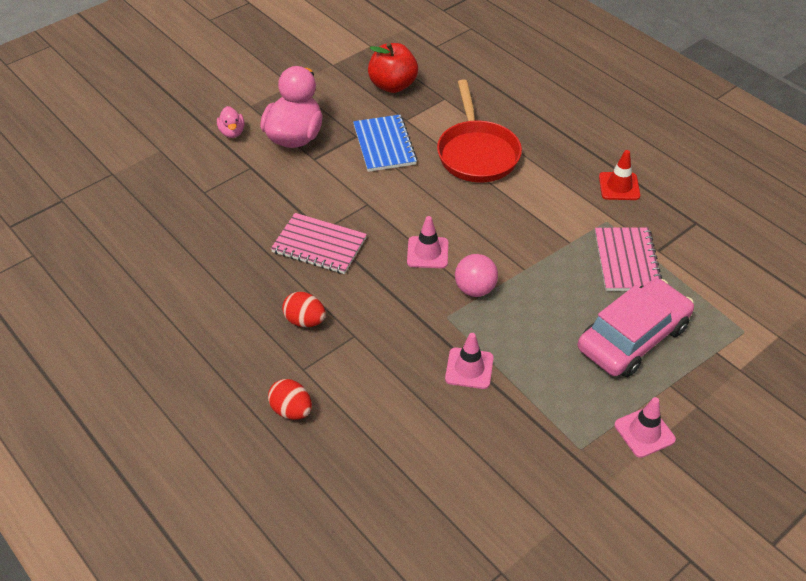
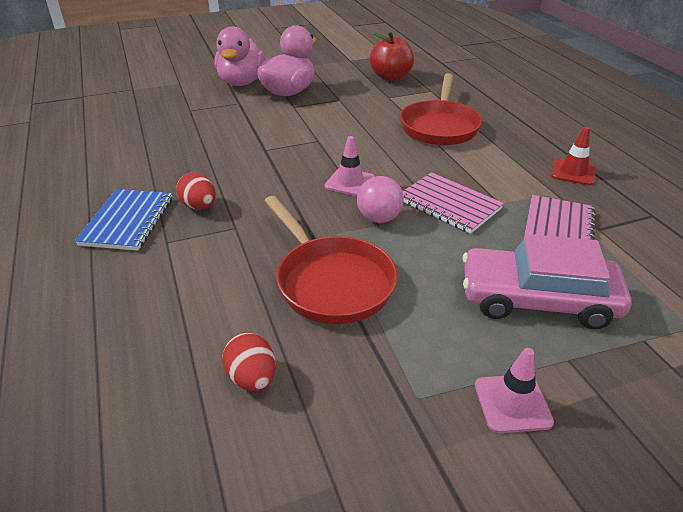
camera: 20 degrees right, 10 degrees down
pink duck [217,106,245,138] -> pink duck [215,26,266,86], size x2.12
red egg [268,379,312,420] -> red egg moved to [222,333,276,391]
pink notebook [271,213,367,274] -> pink notebook moved to [402,172,504,234]
blue notebook [353,115,417,172] -> blue notebook moved to [75,189,172,250]
pink traffic cone [445,333,494,389] -> red pan [264,196,398,324]
pink car [578,278,694,377] -> pink car turned 150 degrees counterclockwise [463,234,631,329]

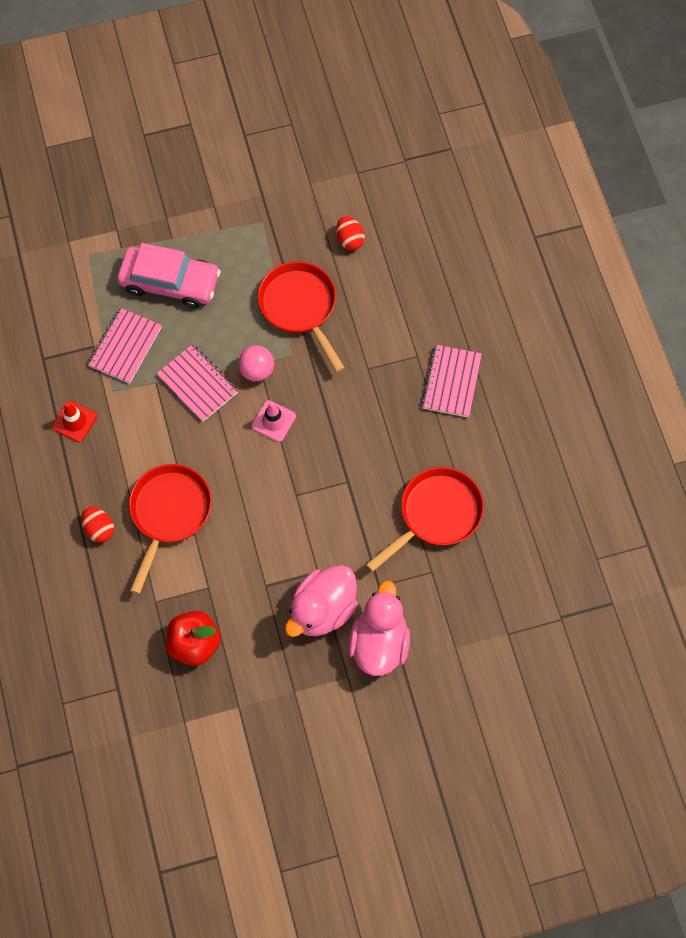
camera: 175 degrees left, 30 degrees up
blue notebook [75,189,172,250] -> pink notebook [421,345,482,418]
red egg [176,173,216,209] -> red egg moved to [81,507,114,543]
pink traffic cone [475,348,554,433] -> none
none -> red pan [366,467,484,572]

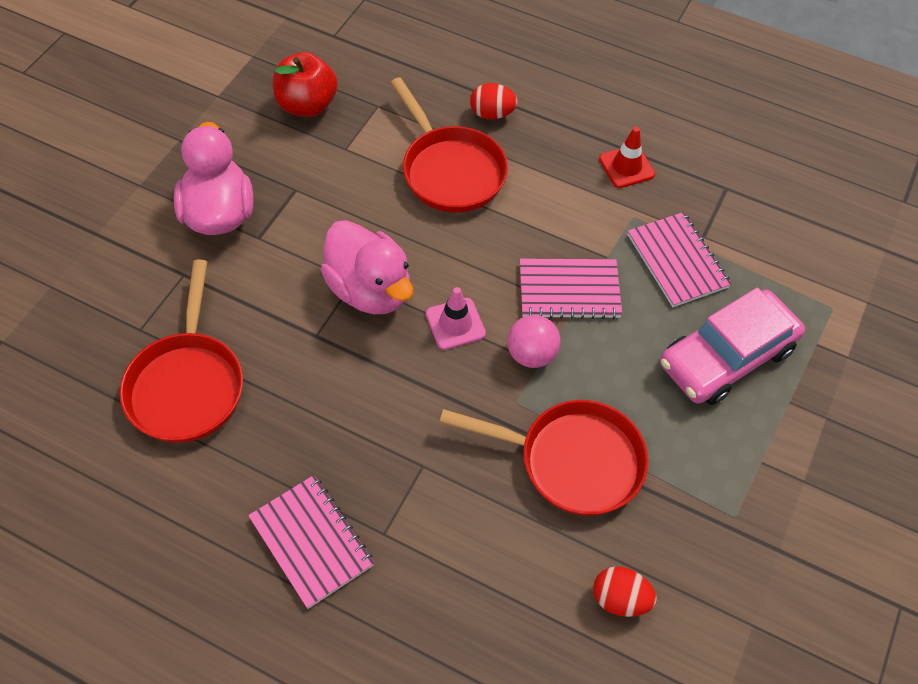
camera: 130 degrees right, 10 degrees down
pink duck [348,580,410,676] -> pink duck moved to [321,220,413,314]

